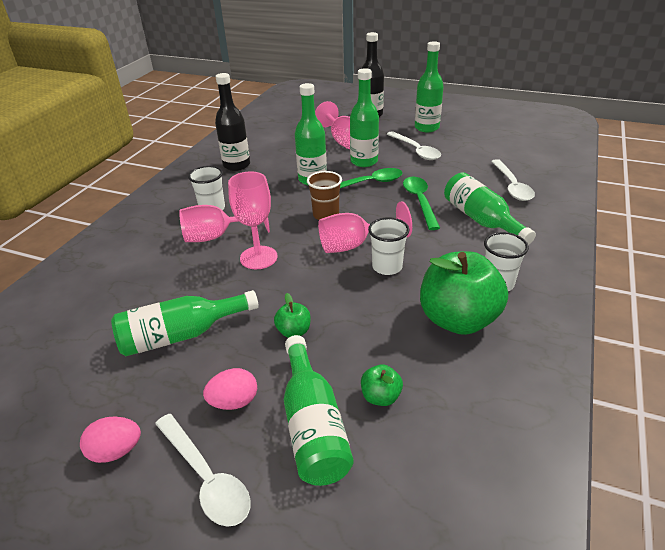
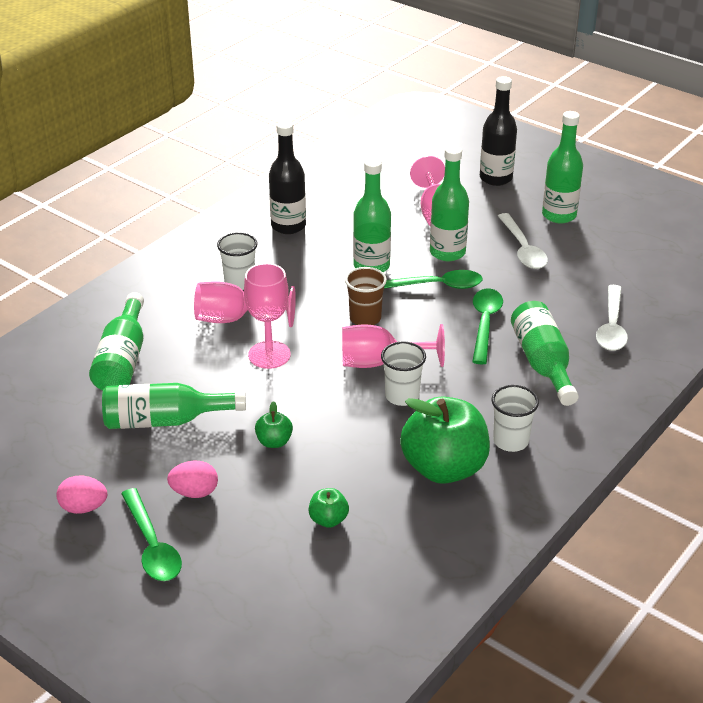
camera: 15 degrees right, 0 degrees up
white spoon [155,414,251,527] -> green spoon [121,488,182,581]
green bottle [284,335,353,486] -> green bottle moved to [89,292,144,391]

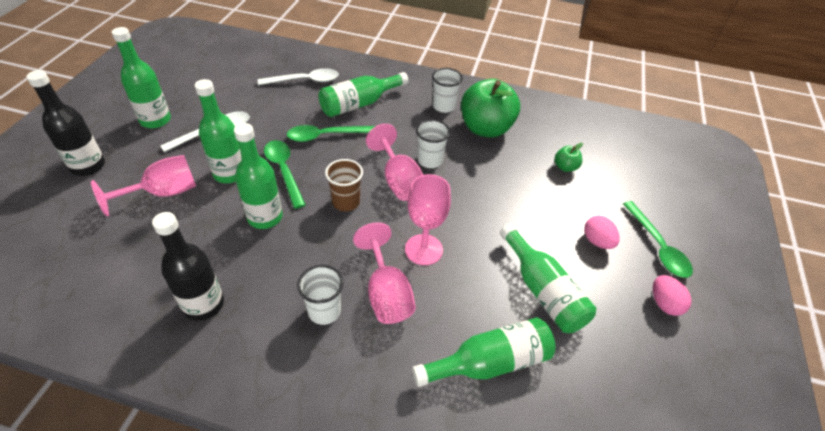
camera: 115 degrees left, 10 degrees up
green spoon [121,488,182,581] -> green spoon turned 120 degrees clockwise [623,201,693,278]
green apple [255,401,293,448] -> none

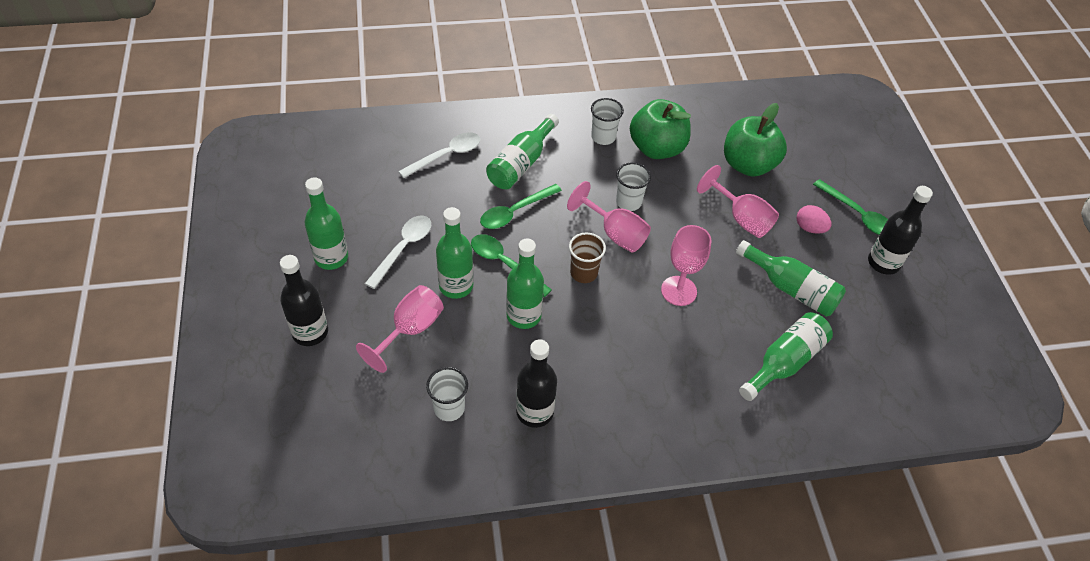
camera: 25 degrees left, 5 degrees up
white cup [297,265,344,325] -> white cup moved to [426,367,468,421]
pink goblet [353,222,416,324] -> pink goblet moved to [697,165,779,238]
green apple [555,143,583,172] -> green apple [724,103,787,177], size x2.29
pink egg [653,275,691,316] -> black bottle [868,186,933,275]

